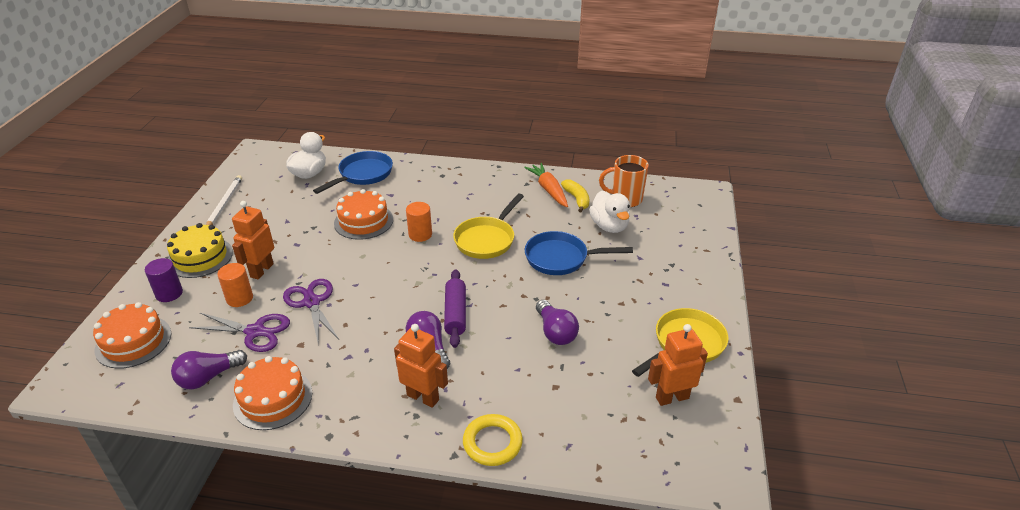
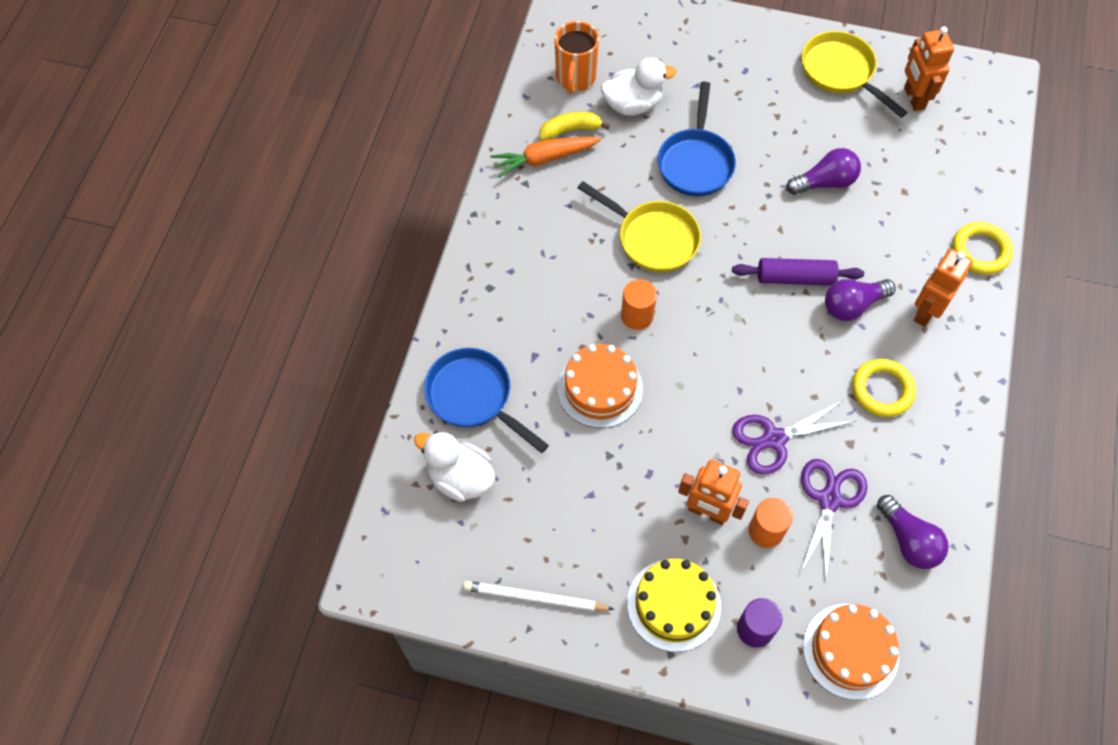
camera: 85 degrees left, 25 degrees up
orange cake [233,356,312,430] -> none
none -> yellow ring [852,359,916,417]

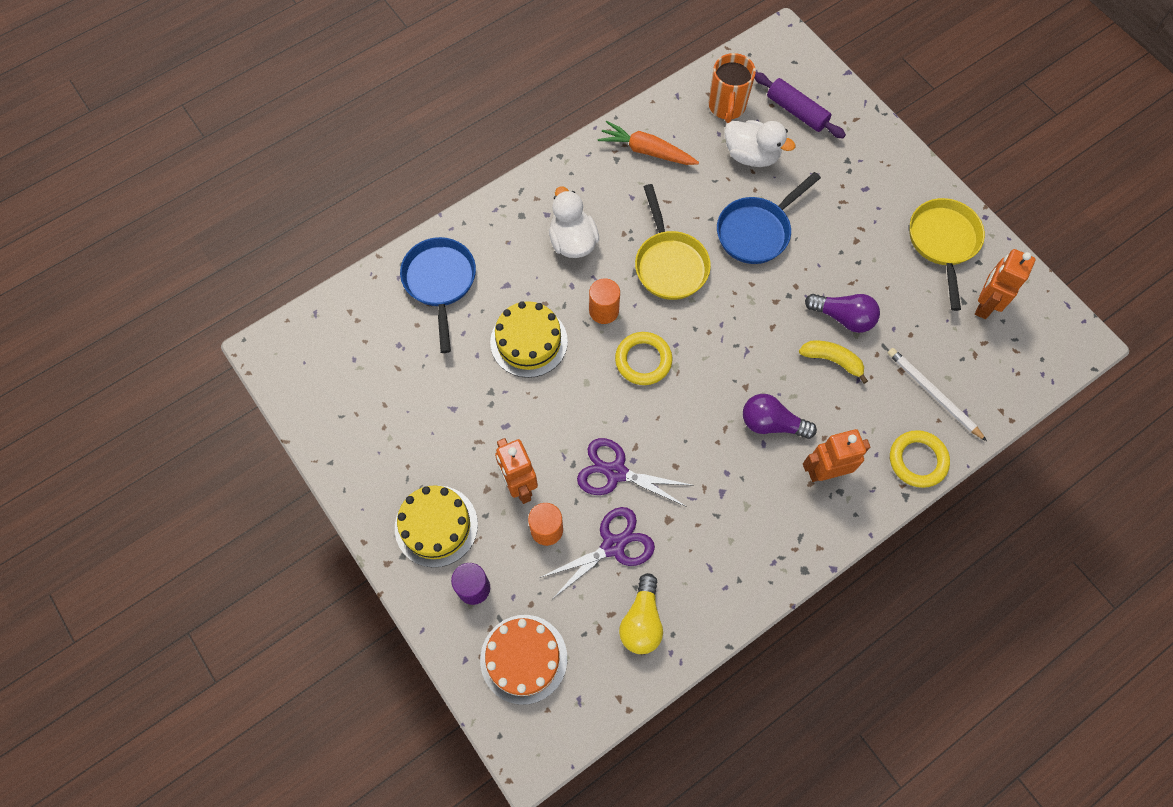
camera: 40 degrees right, 5 degrees up
white duck [414,431,495,502] -> white duck moved to [549,187,599,258]
white pencil [463,581,614,611] -> white pencil moved to [888,348,987,441]
yellow banana [539,112,610,141] -> yellow banana moved to [799,340,868,384]
orange mug [554,21,599,94] -> orange mug turned 45 degrees counterclockwise [709,53,756,123]
orange cake [557,344,643,428] -> yellow cake [490,301,568,378]
purple rolling pin [732,258,864,285] -> purple rolling pin moved to [755,72,846,139]
yellow ring [852,359,916,417] -> yellow ring moved to [615,332,672,385]
purple light bulb [877,495,949,569] -> yellow light bulb [619,573,663,654]

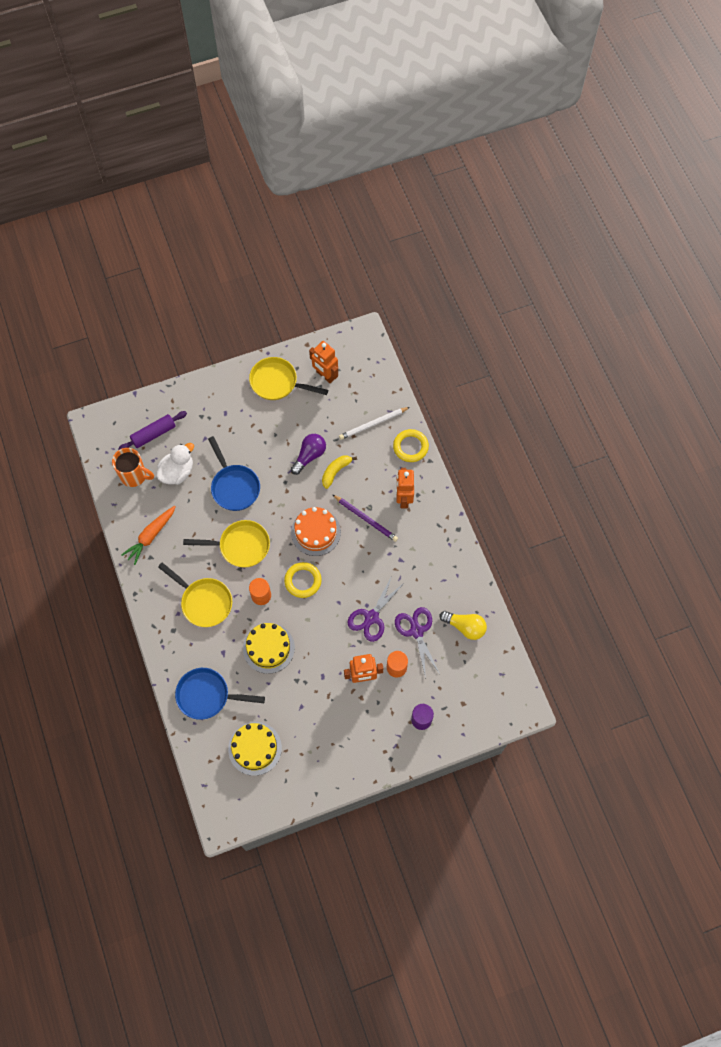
camera: 75 degrees left, 0 degrees up
yellow cake [395,485,478,568] -> yellow cake moved to [228,722,282,776]
orange cake [480,615,567,705] -> orange cake moved to [291,507,341,556]
white duck [549,187,599,258] -> yellow pan [158,562,232,627]
purple light bulb [743,394,817,439] -> purple pencil [332,494,398,542]

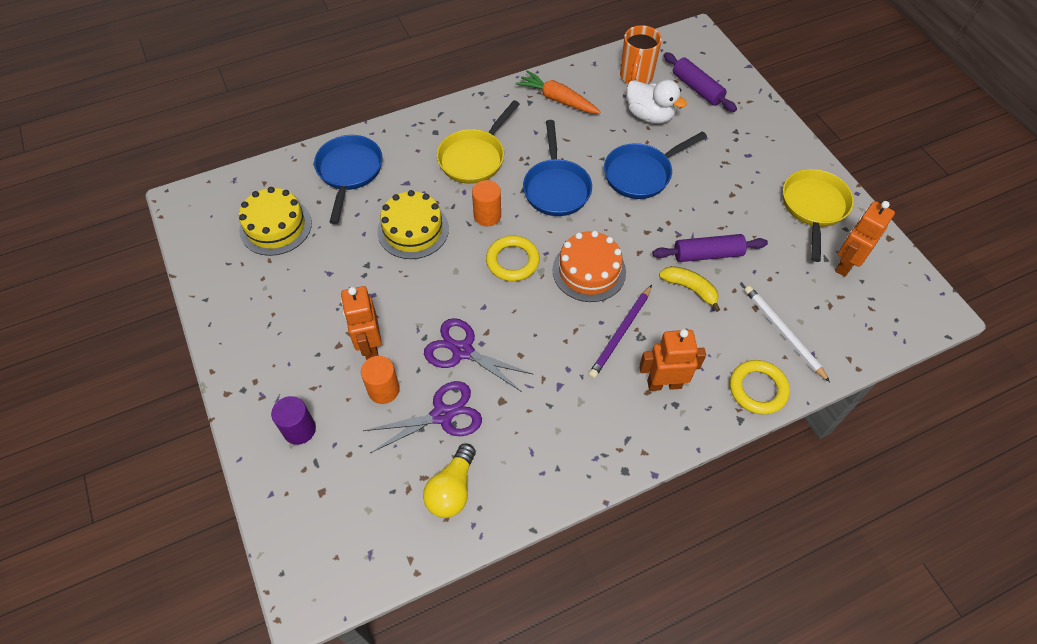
camera: 85 degrees right, 10 degrees down
yellow pan [183,520,270,568] -> blue pan [523,120,592,216]
purple light bulb [291,434,326,475] -> purple rolling pin [653,234,768,262]

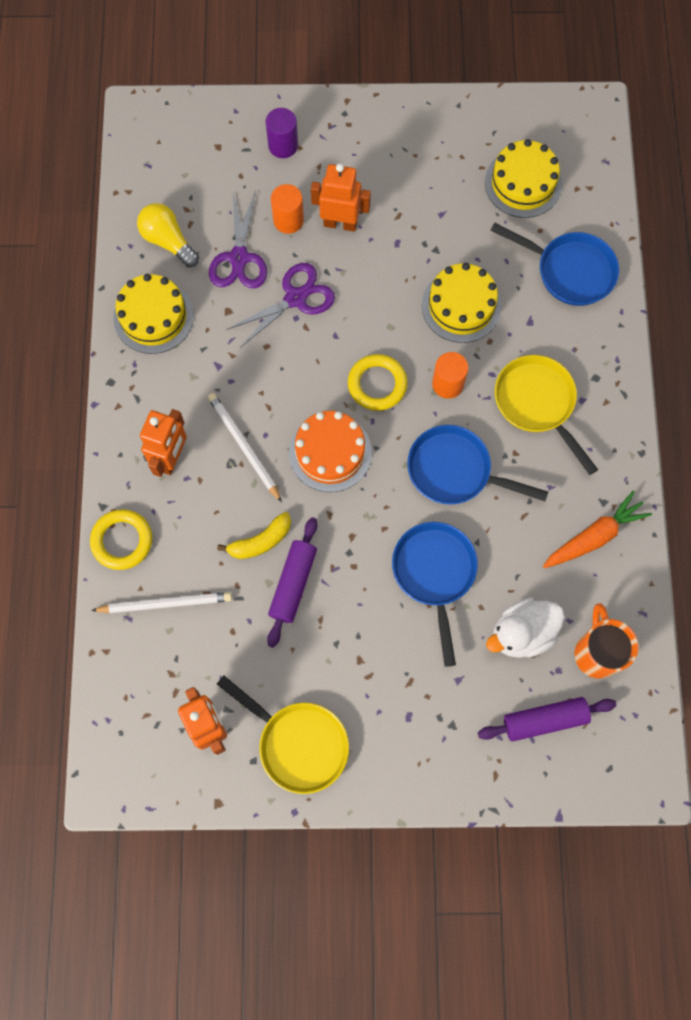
camera: 115 degrees right, 15 degrees up
purple pencil [589,285,652,378] -> white pencil [208,393,282,502]
orange mug [620,25,662,84] -> orange mug turned 45 degrees clockwise [575,604,638,679]
none -> yellow cake [113,274,194,354]

